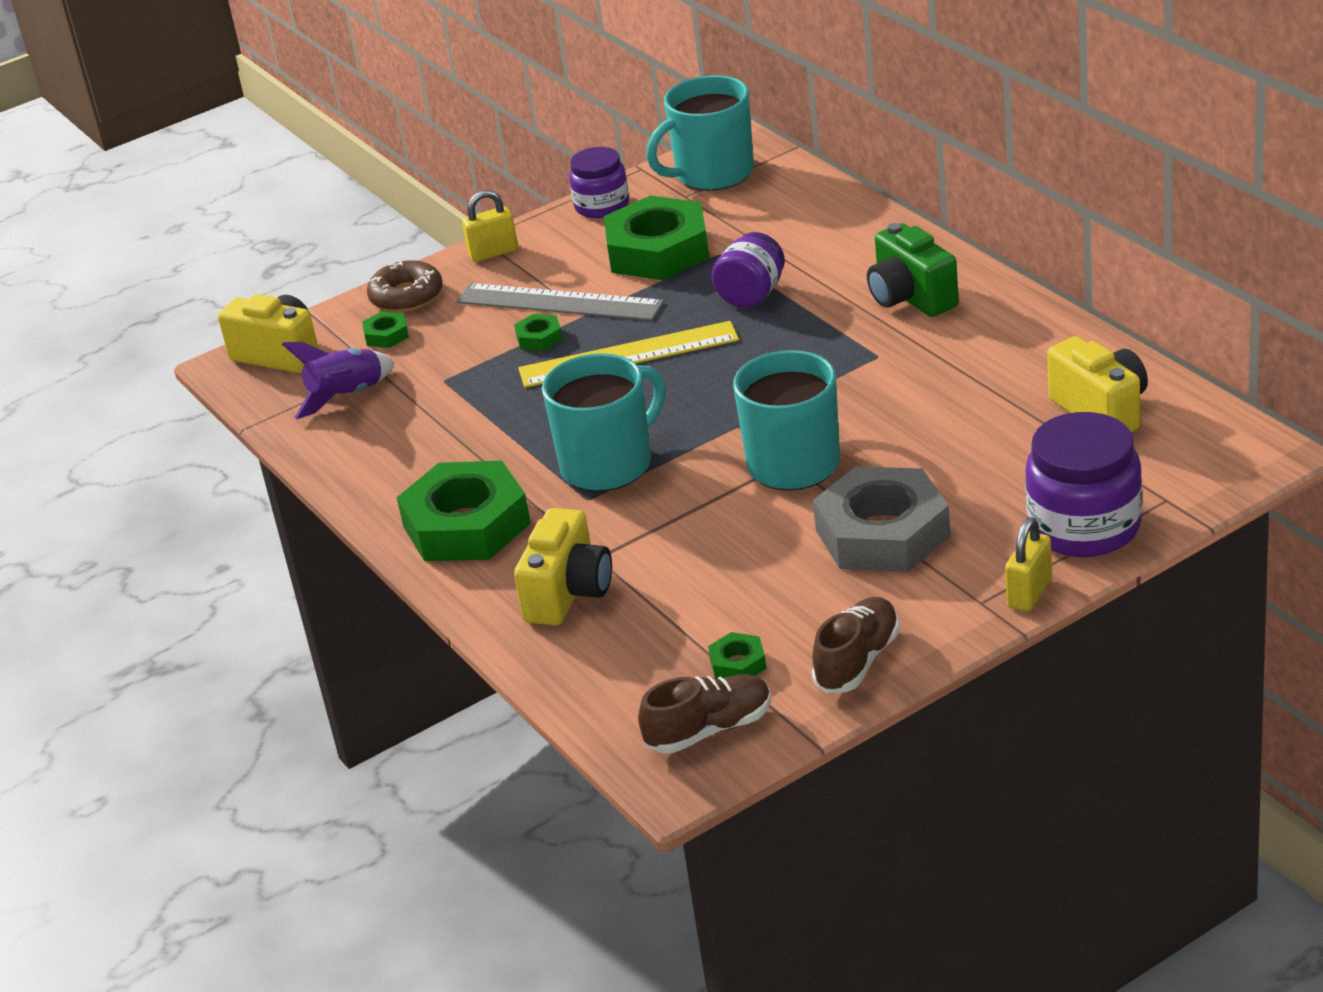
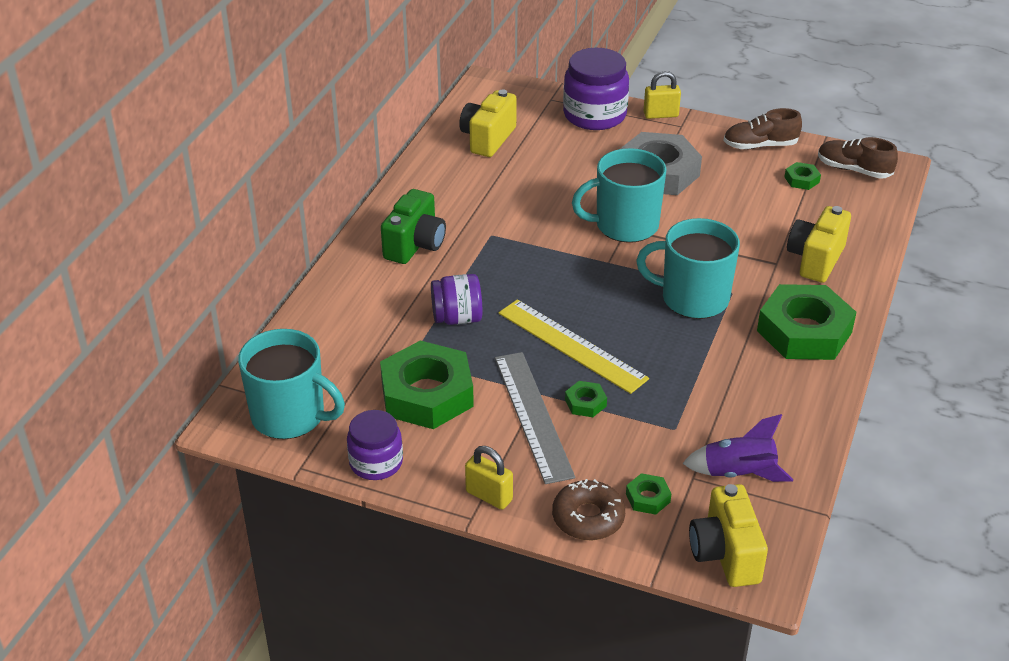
camera: 130 degrees left, 5 degrees up
yellow camera [514,508,612,626] -> yellow camera turned 45 degrees counterclockwise [787,206,851,283]

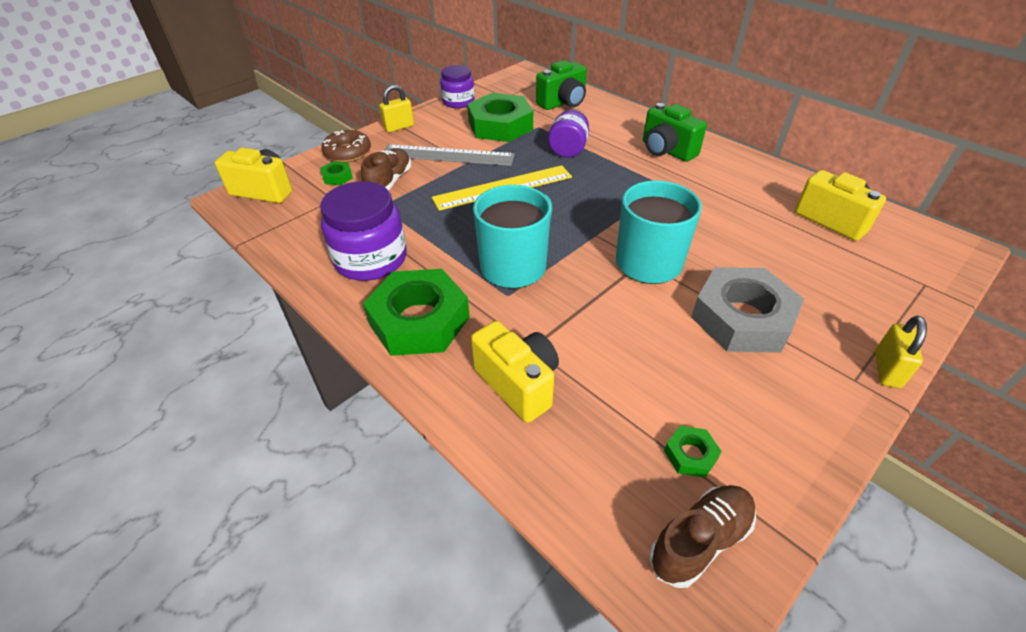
camera: 115 degrees right, 5 degrees up
turquoise mug [238,329,345,439] -> none
purple jar [563,48,629,130] -> purple jar moved to [320,181,407,281]
green nut [565,381,607,417] -> none
purple rocket [682,414,793,482] -> none
brown shoe [724,108,802,149] -> brown shoe moved to [361,149,411,191]
none -> green camera [536,60,587,110]

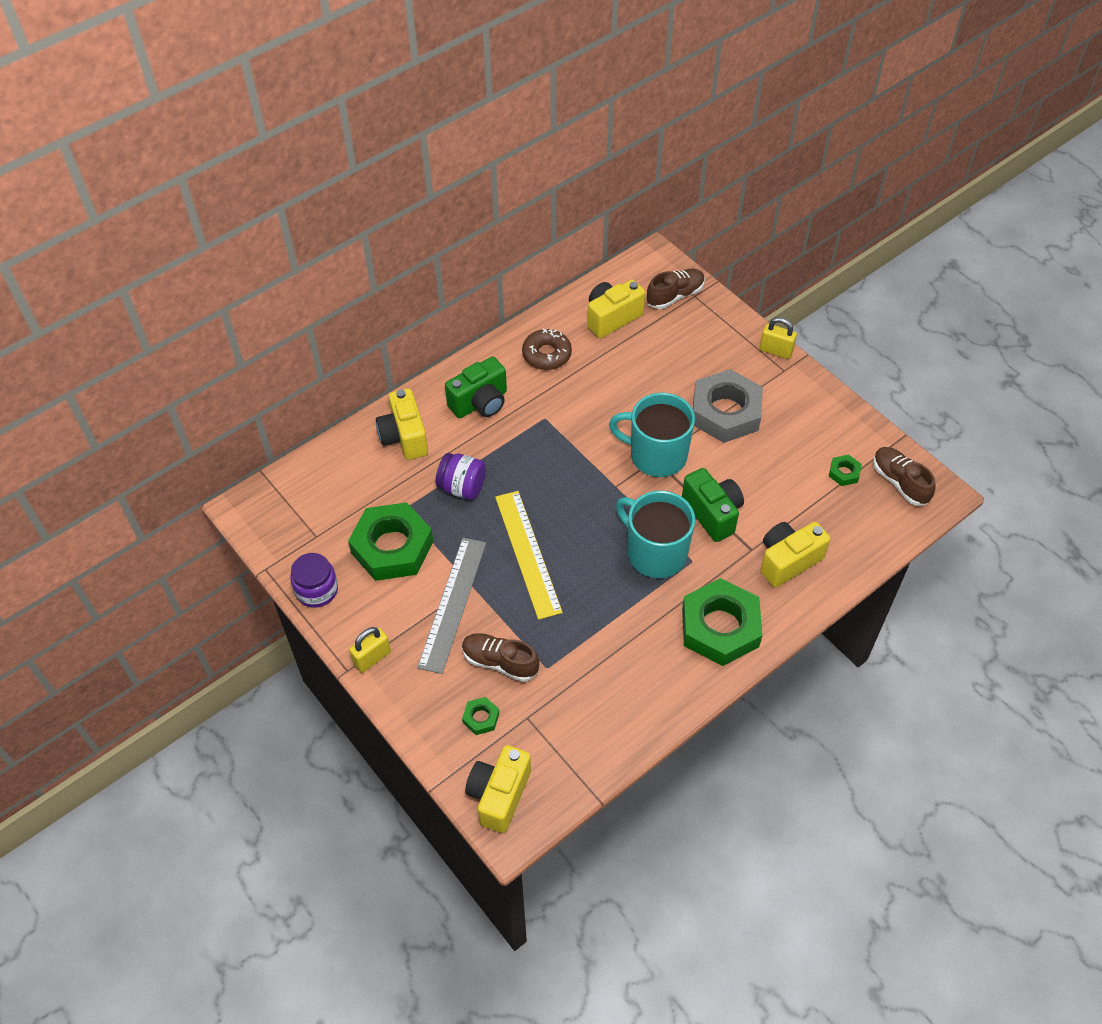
camera: 85 degrees left, 10 degrees up
purple jar [320,181,407,281] -> none
brown donut [321,130,371,162] -> brown donut moved to [522,329,572,370]
yellow padlock [379,85,414,132] -> yellow padlock turned 75 degrees clockwise [349,627,391,673]
green camera [536,60,587,110] -> green camera moved to [682,468,744,542]
none -> yellow camera [376,388,428,460]
none -> brown shoe [646,269,705,309]

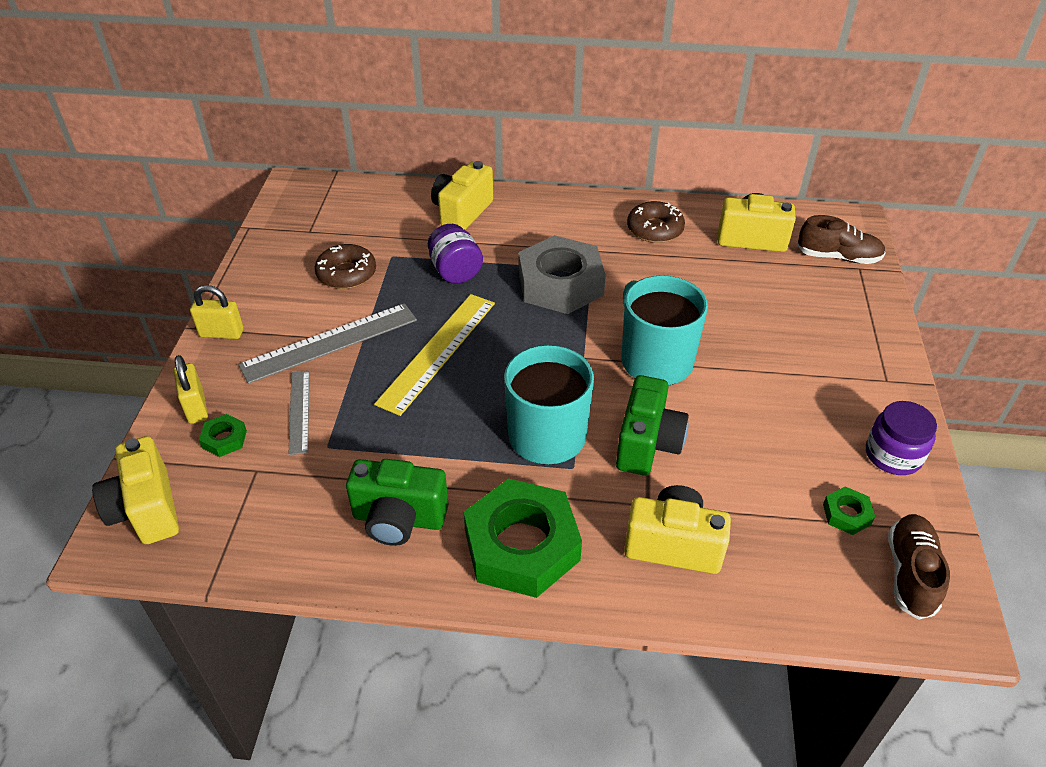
camera: 45 degrees right, 10 degrees down
purple jar [290,553,338,608] -> purple jar moved to [866,401,937,475]
green nut [348,502,433,581] -> brown donut [315,244,376,289]
green camera [445,357,507,418] -> green camera moved to [346,459,449,546]
brown shoe [462,633,540,682] -> grey ruler [289,371,309,455]
yellow camera [465,745,531,833] -> yellow camera turned 90 degrees counterclockwise [92,436,179,544]
grey nut [693,369,763,443] -> grey nut moved to [519,235,606,314]
yellow padlock [759,317,797,359] -> yellow padlock moved to [174,355,208,424]

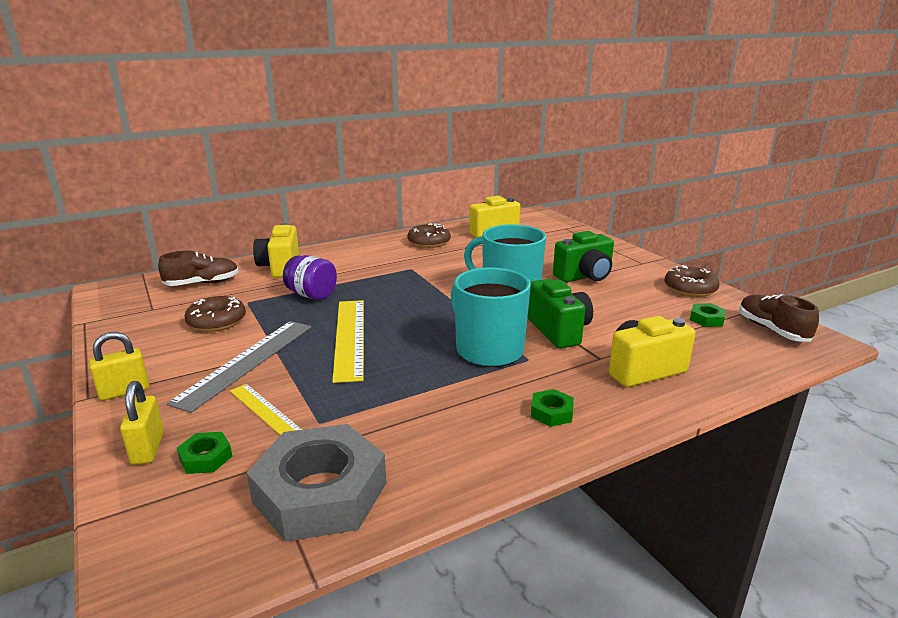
camera: 35 degrees left, 20 degrees down
yellow camera [92,436,179,544] -> none
yellow padlock [174,355,208,424] -> yellow padlock turned 45 degrees clockwise [120,381,164,465]
grey ruler [289,371,309,455] -> yellow ruler [230,384,302,435]
green camera [346,459,449,546] -> green camera moved to [553,231,614,282]
green nut [464,478,582,598] -> green nut [531,389,574,427], size x0.42
grey nut [519,235,606,314] -> grey nut moved to [247,424,386,542]
brown shoe [797,215,886,264] -> brown shoe moved to [158,251,239,286]
purple jar [866,401,937,475] -> brown donut [664,265,719,297]

